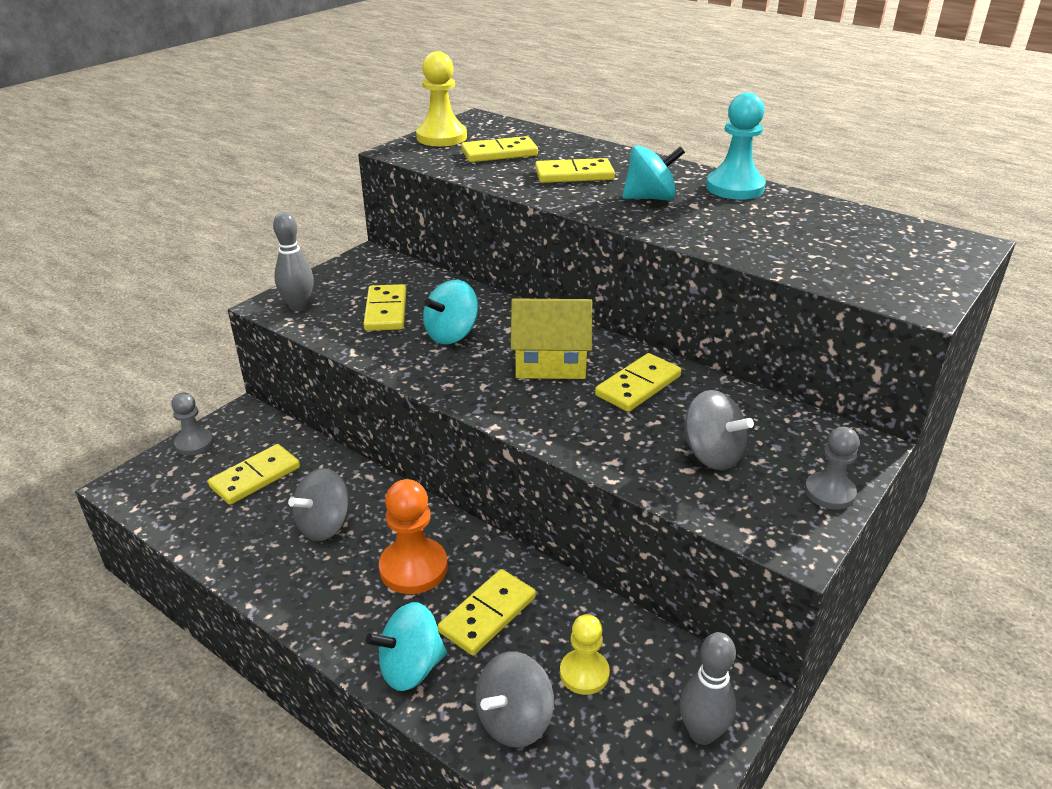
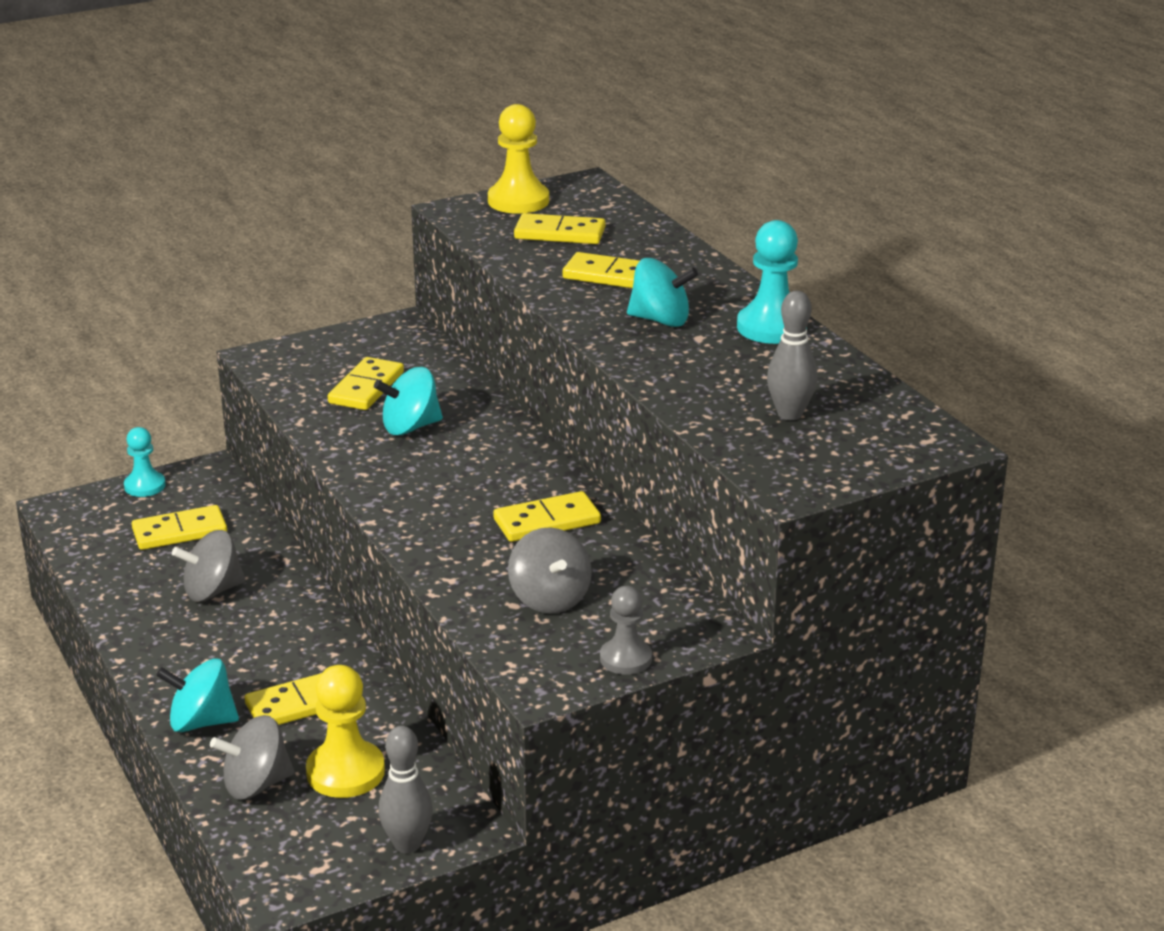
camera: 25 degrees right, 5 degrees down
grey pawn [171,392,214,455] -> turquoise pawn [124,427,166,497]
grey bowling pin [273,212,314,311] -> grey bowling pin moved to [767,291,817,420]
orange pawn [379,479,448,594] -> none
yellow house [511,298,592,379] -> none
yellow pawn [560,614,610,695] -> yellow pawn [306,665,385,798], size x1.55

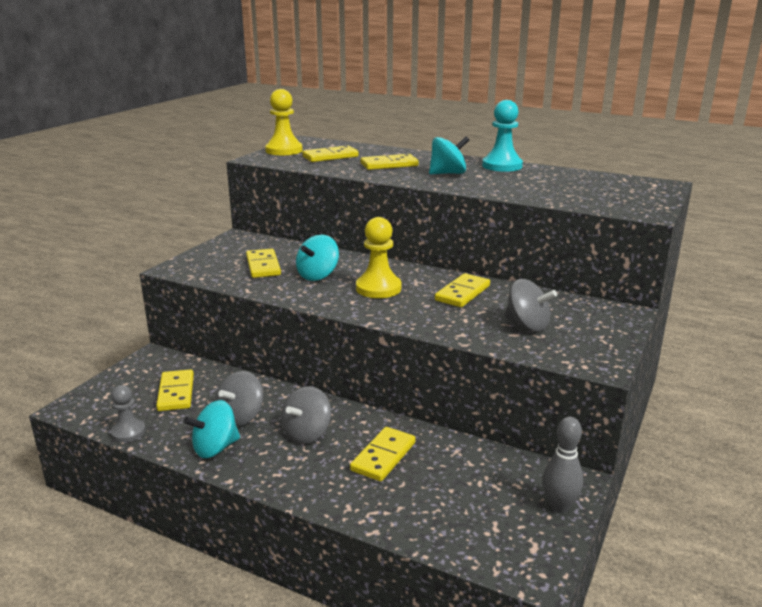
camera: 35 degrees left, 5 degrees down
turquoise pawn [124,427,166,497] -> none
yellow domino [132,505,227,550] -> yellow domino turned 45 degrees counterclockwise [156,369,194,411]
turquoise spinning top [156,658,239,732] -> turquoise spinning top moved to [184,400,240,458]
grey spinning top [210,715,295,800] -> grey spinning top moved to [281,386,331,444]
yellow pawn [306,665,385,798] -> yellow pawn moved to [356,217,401,298]
grey pawn [600,586,652,675] -> grey pawn moved to [110,385,146,442]
grey bowling pin [767,291,817,420] -> none

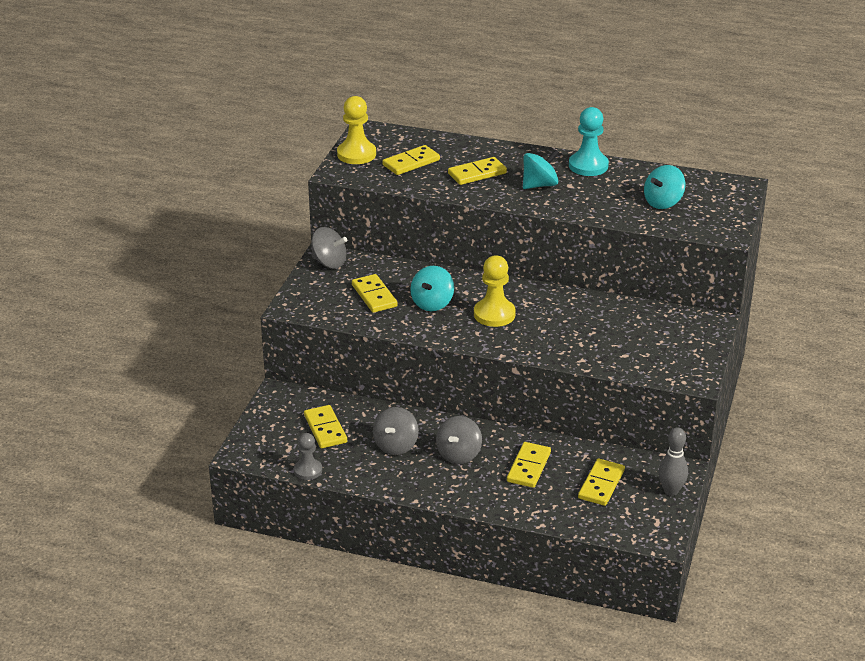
camera: 10 degrees left, 10 degrees up
turquoise spinning top [184,400,240,458] -> turquoise spinning top moved to [644,165,685,209]
yellow domino [435,273,490,307] -> yellow domino moved to [578,459,625,506]
grey spinning top [505,279,557,332] -> grey spinning top moved to [311,227,347,269]

